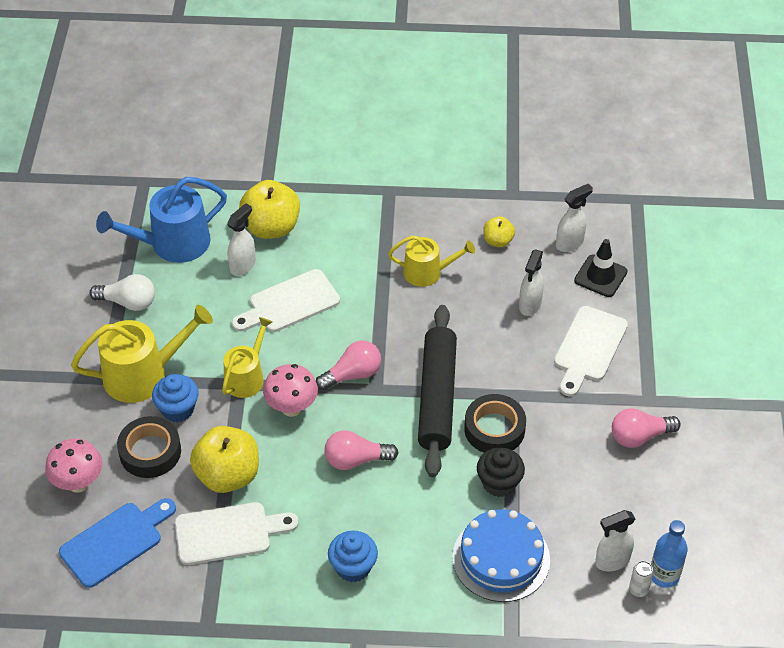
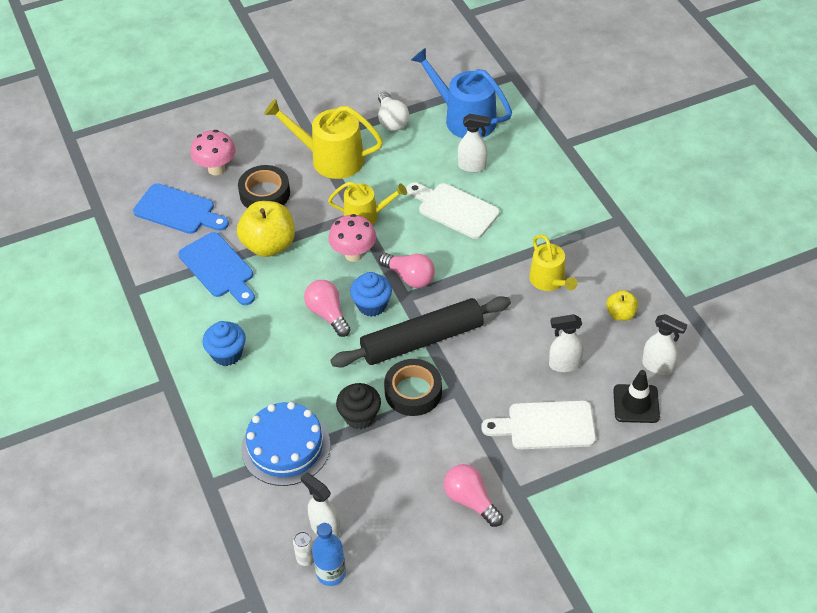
camera: 65 degrees right, 0 degrees up
yellow watering can [71,305,213,403] -> yellow watering can turned 150 degrees clockwise [264,99,383,179]
blue cupcake [152,374,199,422] -> blue cupcake moved to [350,272,392,317]
white cutting board [175,502,299,565] -> blue cutting board [178,232,255,305]
yellow apple [239,180,300,239] -> none

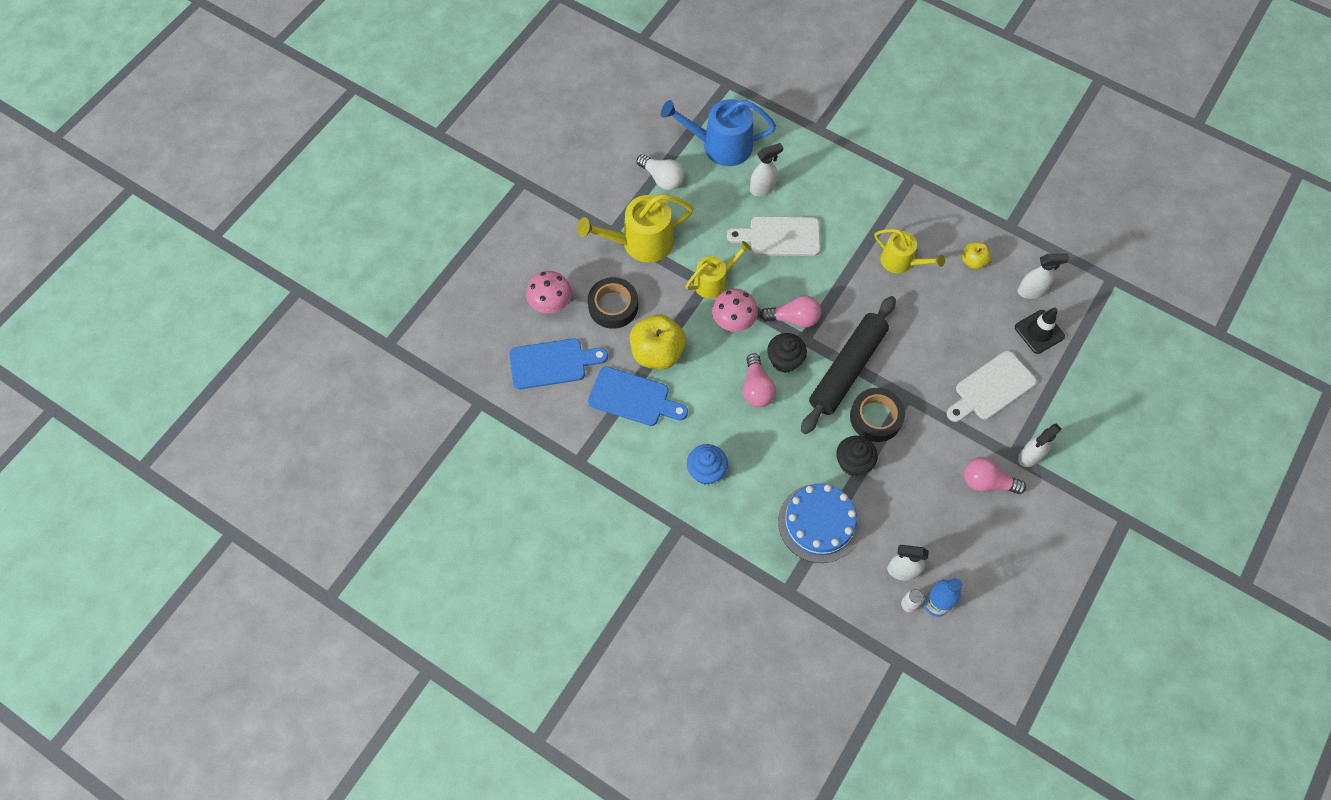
camera: 35 degrees left, 15 degrees up
pink light bulb [304,280,351,337] -> pink light bulb turned 120 degrees counterclockwise [743,353,776,407]
blue cupcake [350,272,392,317] -> black cupcake [767,333,807,373]
white spray bottle [549,314,584,372] -> white spray bottle moved to [1018,424,1062,467]

